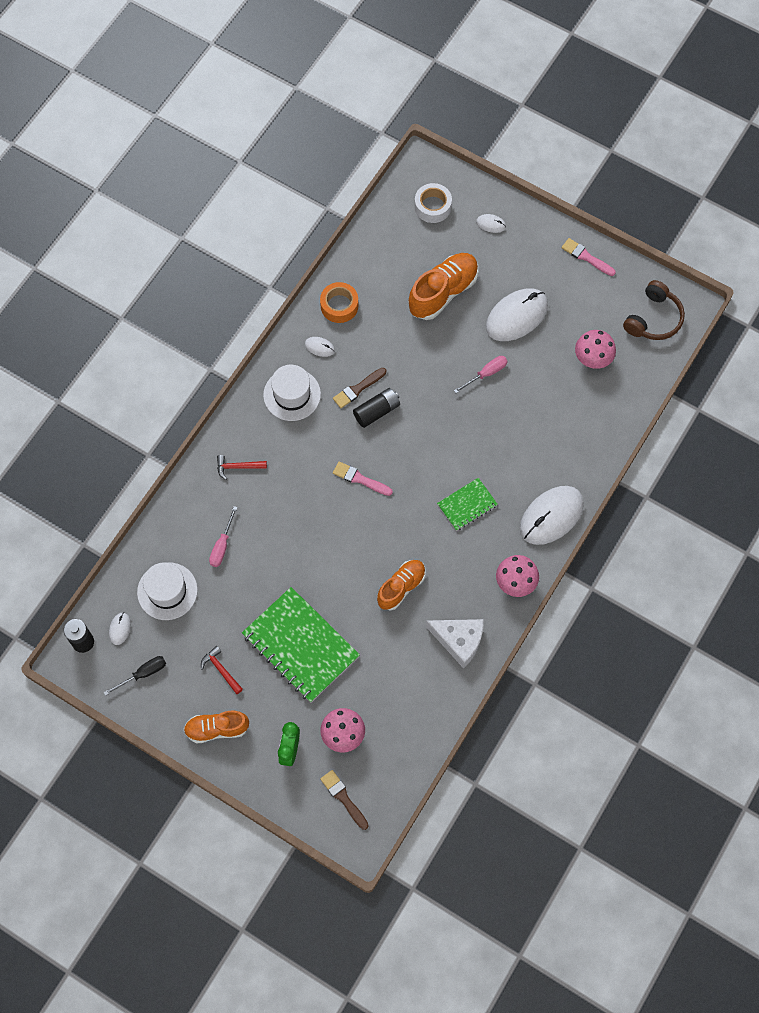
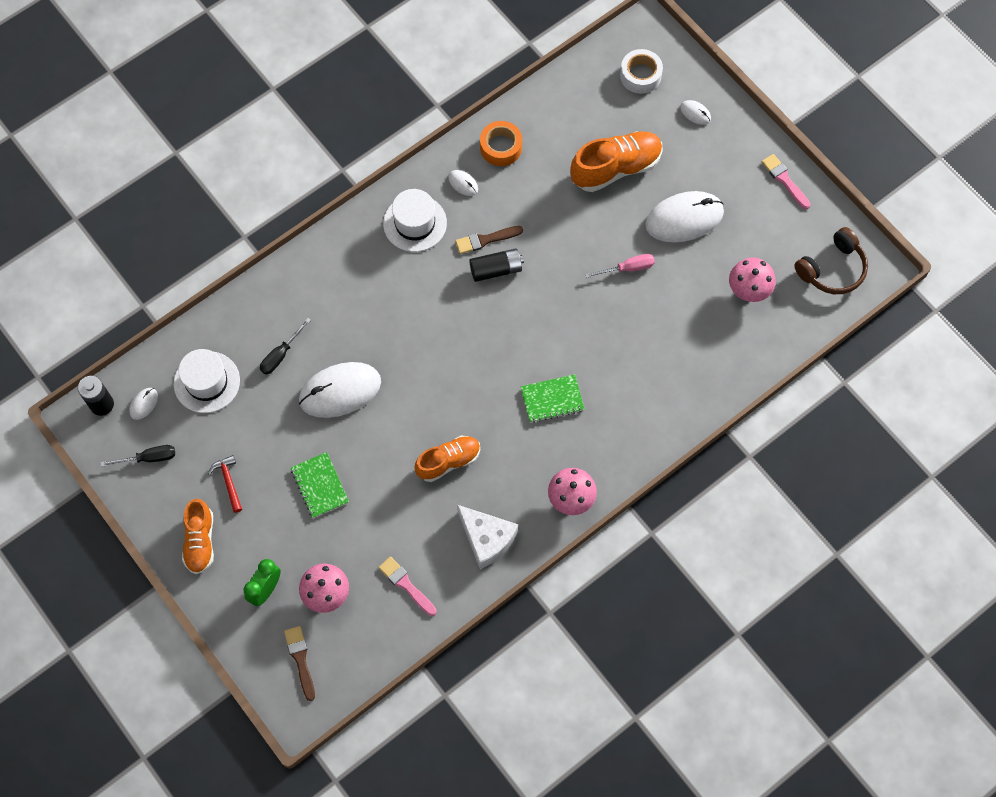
camera: 20 degrees right, 0 degrees up
orange shoe [183,711,249,743] -> orange shoe turned 105 degrees counterclockwise [182,499,214,574]
pink screwdriver [209,506,238,567] -> black screwdriver [260,318,311,375]
red hammer [217,455,267,480] -> none
green notebook [242,587,360,702] -> green notebook [291,452,349,518], size x0.52
pink brush [333,461,393,496] -> pink brush moved to [378,556,437,616]
white mouse [520,486,584,545] -> white mouse moved to [299,362,381,418]

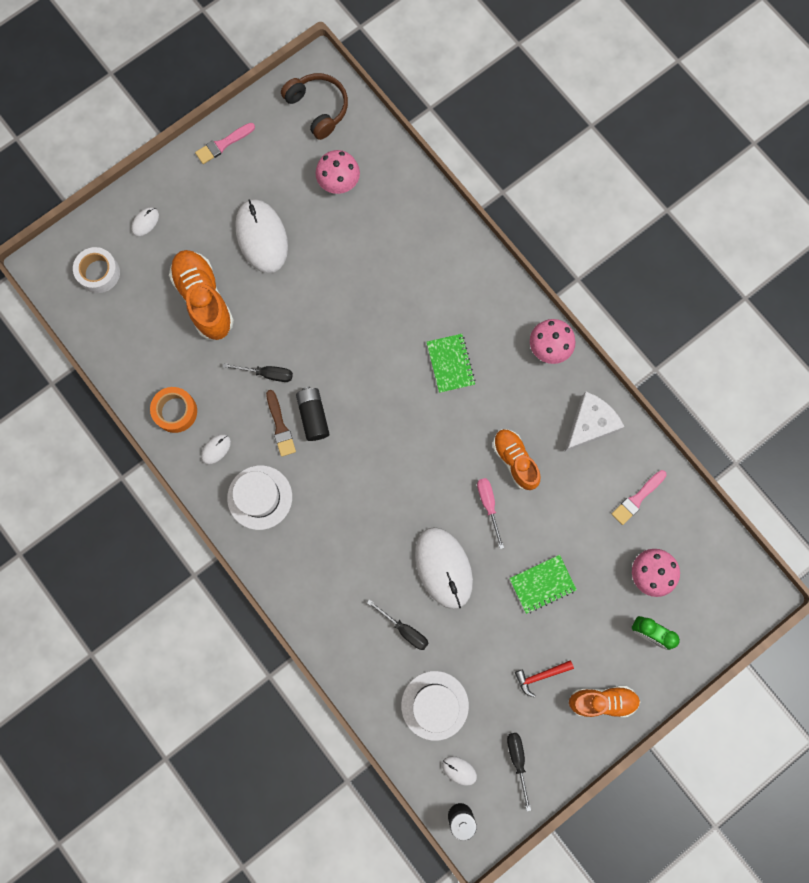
camera: 90 degrees left, 10 degrees up
brown brush [284,626,315,701] -> none
pink screwdriver [585,254,655,278] -> pink screwdriver moved to [477,478,504,549]
none -> black screwdriver [223,363,293,382]

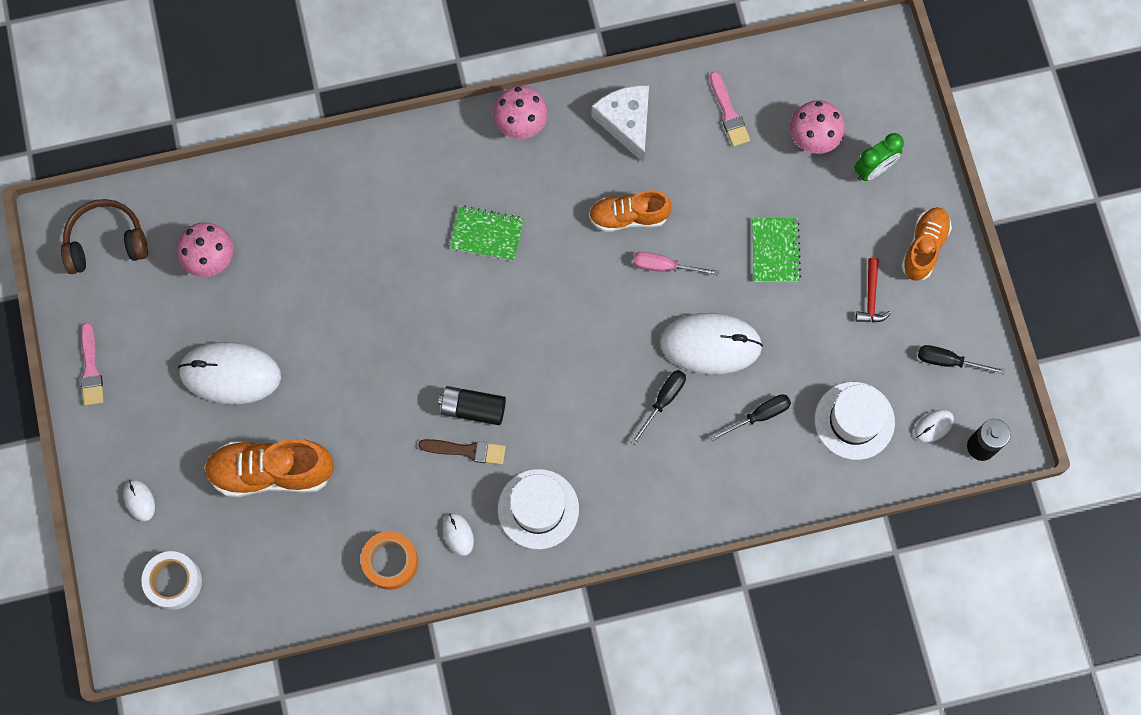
camera: 65 degrees left, 5 degrees down
black screwdriver [223,363,293,382] -> black screwdriver moved to [631,370,686,445]

